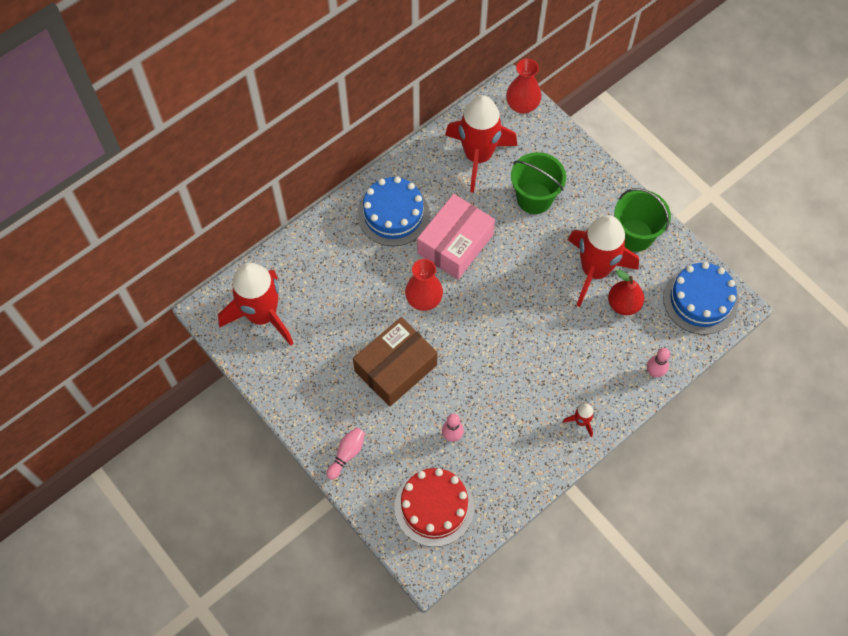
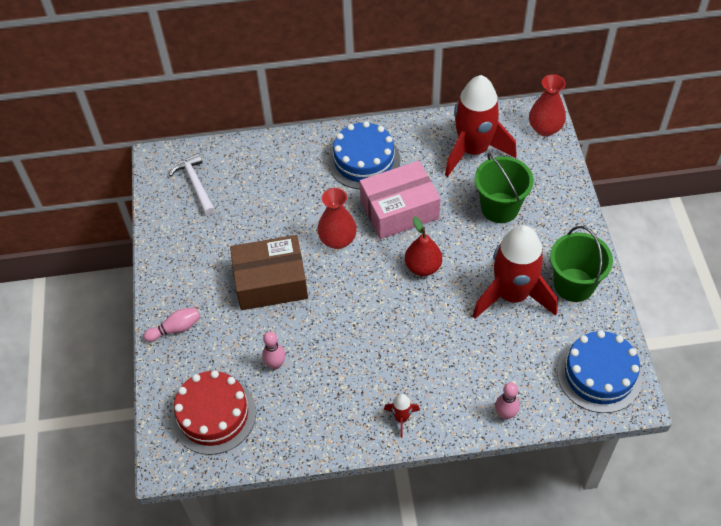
camera: 35 degrees right, 10 degrees down
red rocket [218,263,294,345] -> white hammer [169,153,215,216]
red pear [608,270,644,315] -> red pear moved to [405,217,442,276]

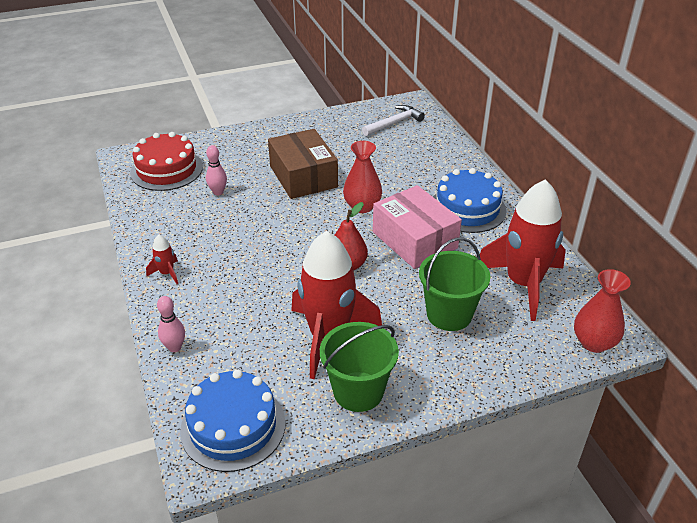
camera: 75 degrees right, 15 degrees down
pink bowling pin [143,308,200,342] -> none

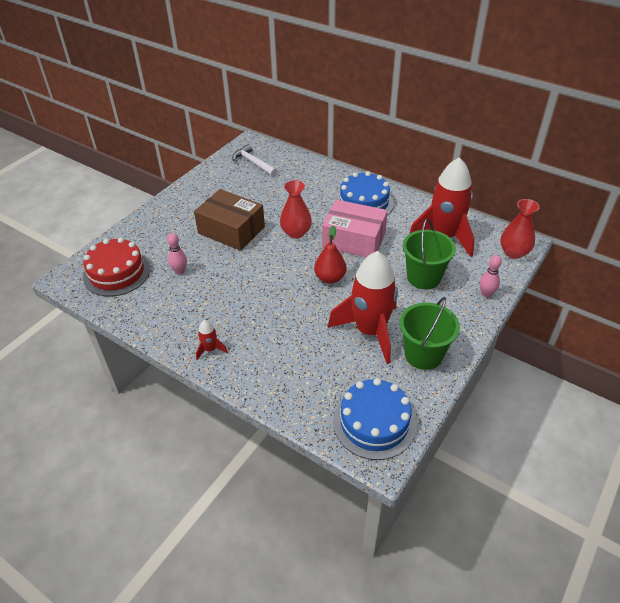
camera: 35 degrees left, 5 degrees up
pink bowling pin [157,296,185,352] -> pink bowling pin moved to [480,255,502,297]
white hammer [362,105,425,136] -> white hammer turned 60 degrees counterclockwise [232,144,277,176]

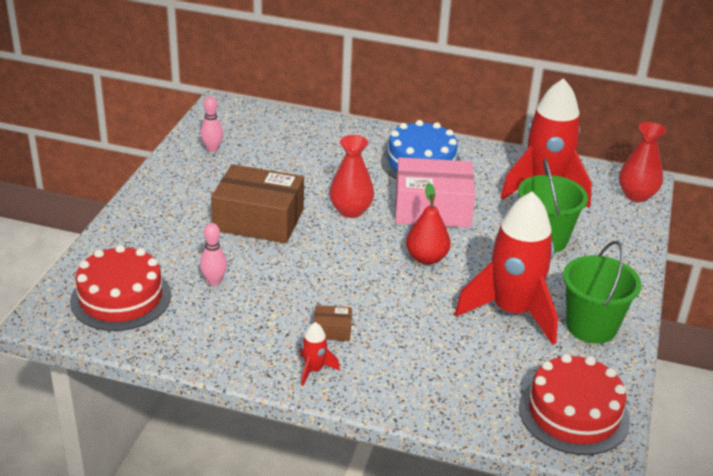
camera: 20 degrees left, 10 degrees down
white hammer [232,144,277,176] -> none
blue cake [333,378,416,460] -> red cake [519,354,630,455]
pink bowling pin [480,255,502,297] -> pink bowling pin moved to [200,96,223,152]
none -> brown box [313,305,352,341]

